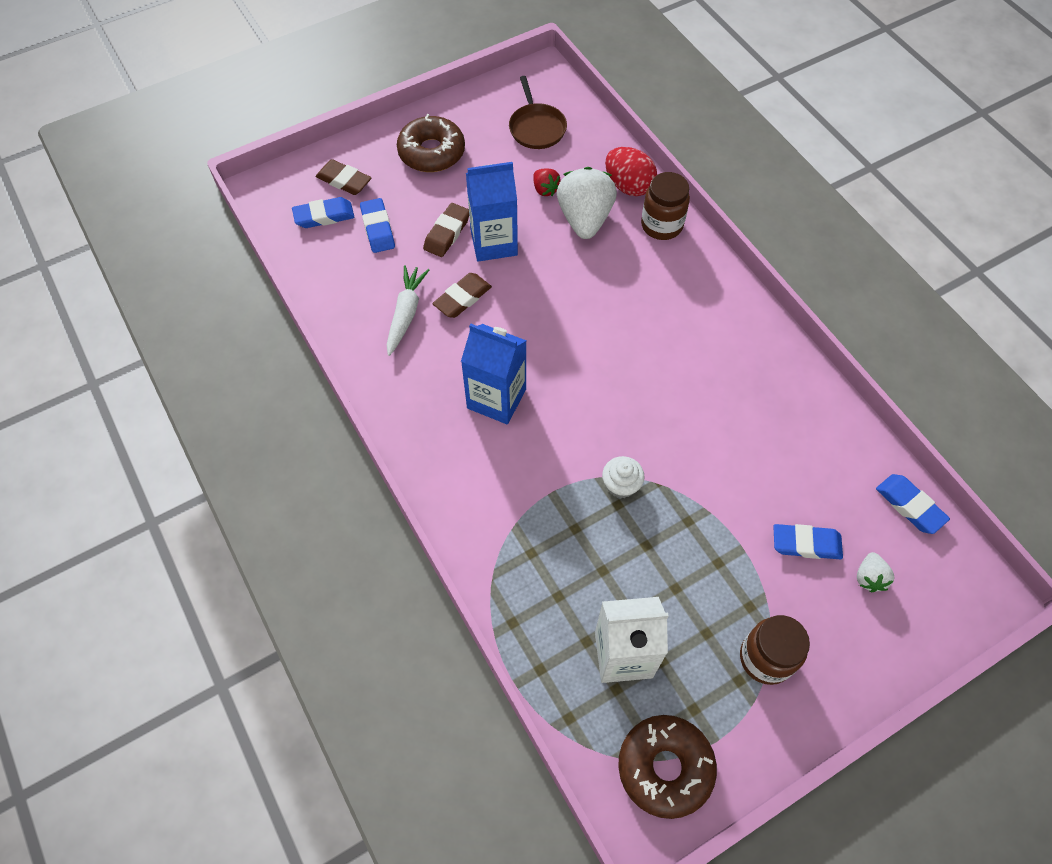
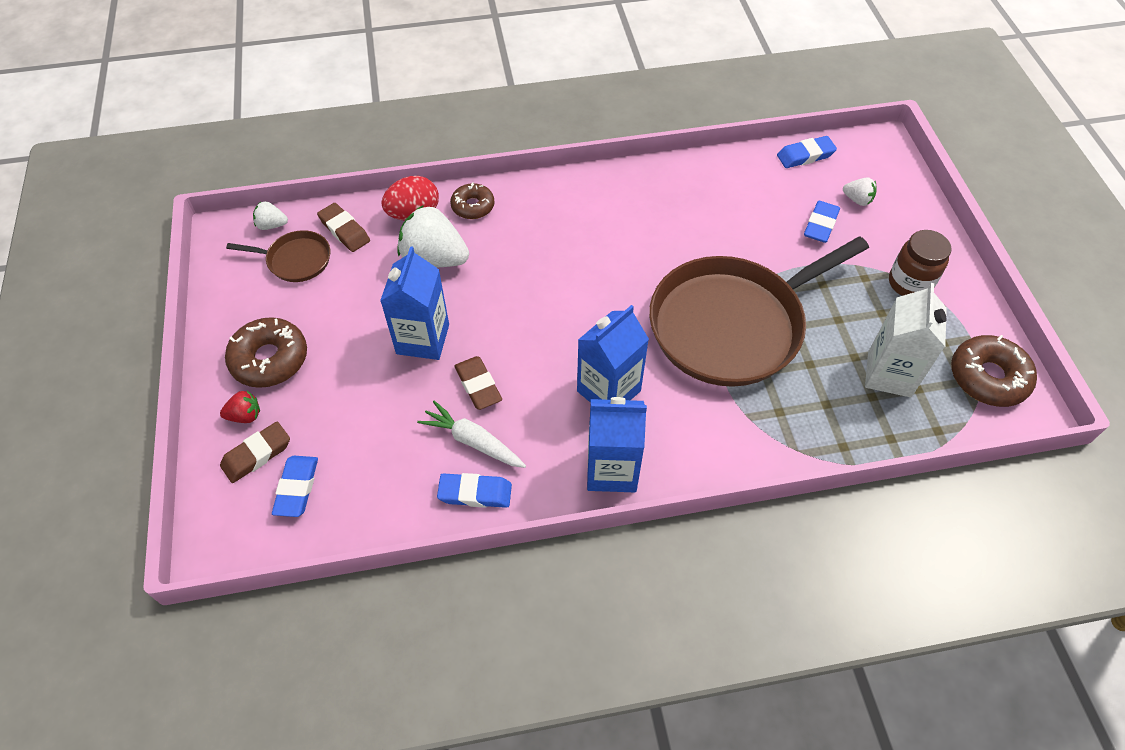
camera: 70 degrees left, 5 degrees down
blue eraser [360,198,395,253] -> blue eraser moved to [437,473,512,508]
brown eraser [423,203,469,257] -> brown eraser moved to [317,203,370,252]
red strawberry [533,169,561,196] -> red strawberry moved to [220,391,260,423]
white cupcake [602,456,645,498] -> brown pan [649,236,869,387]
brown jar [641,172,690,240] -> brown donut [450,182,495,219]
none -> white strawberry [253,201,288,230]
none -> blue carton [587,397,647,492]

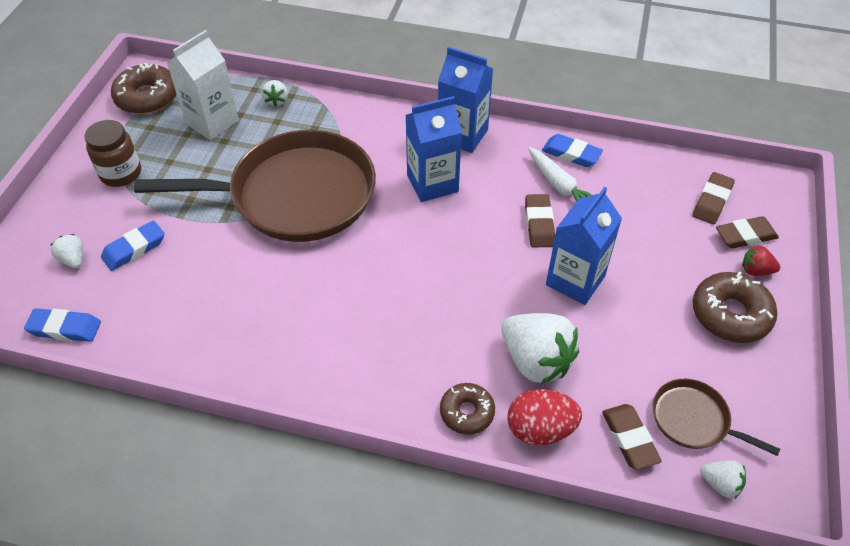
camera: 155 degrees left, 5 degrees down
blue eraser [272,456,318,517] -> brown eraser [693,172,735,224]
none -> white strawberry [262,80,288,107]

